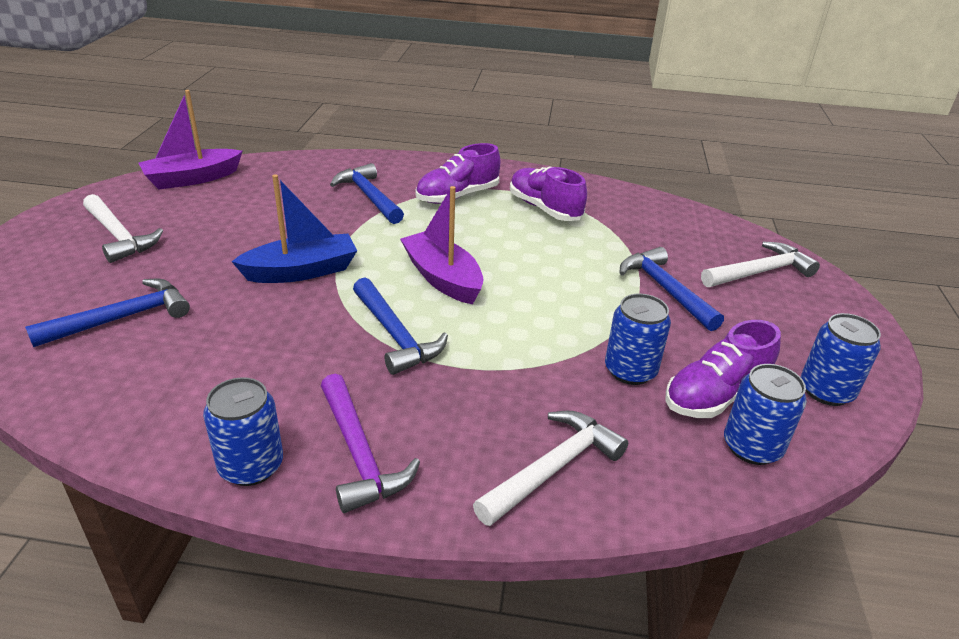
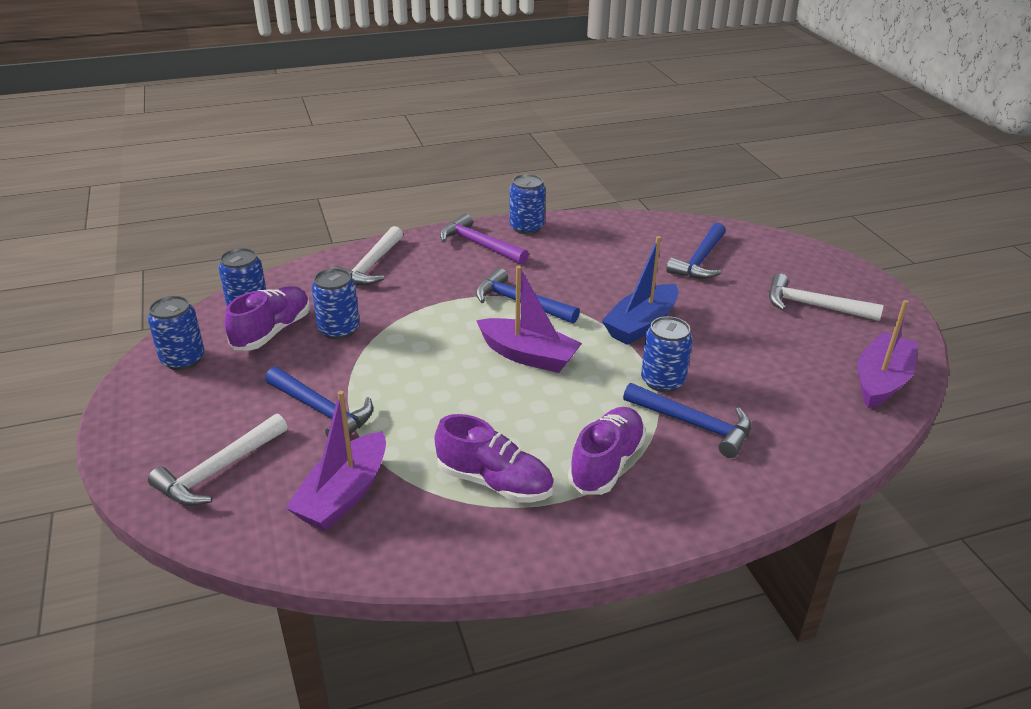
camera: 155 degrees right, 0 degrees up
none -> purple boat [285,391,386,531]
none -> blue can [641,316,693,392]

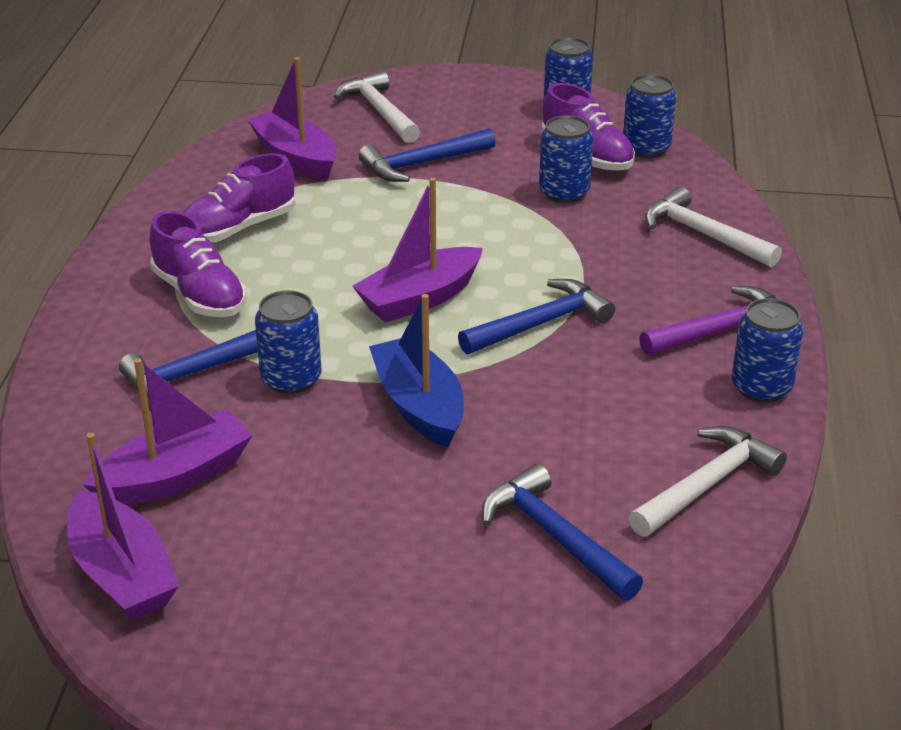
camera: 115 degrees right, 0 degrees up
white hammer [769,274,883,321] -> white hammer moved to [629,426,787,537]
none -> purple boat [83,358,252,505]

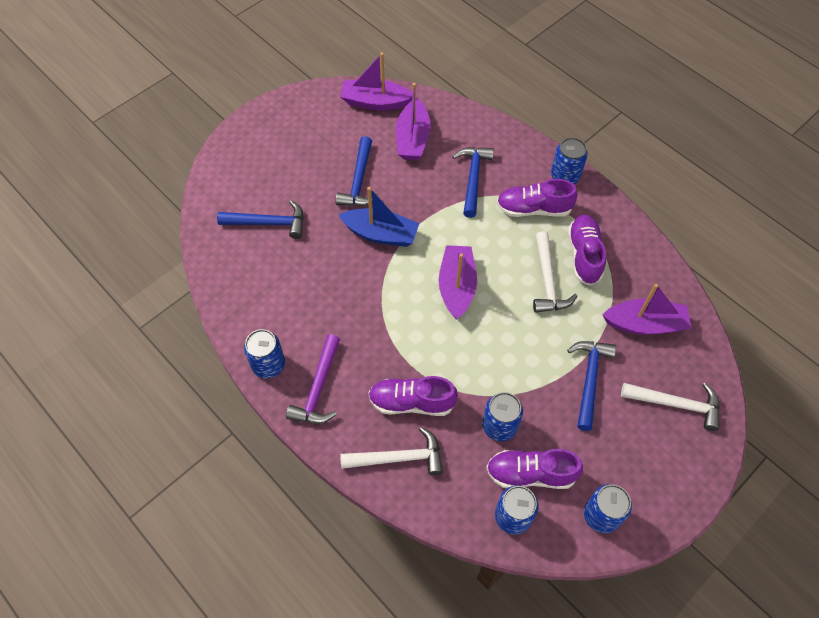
camera: 130 degrees right, 25 degrees up
blue can [255,290,321,394] -> blue can moved to [551,137,588,184]
blue hammer [458,279,615,354] -> blue hammer moved to [335,136,379,206]
white hammer [629,426,787,537] -> white hammer moved to [533,231,577,313]
none -> purple shoe [368,376,458,416]

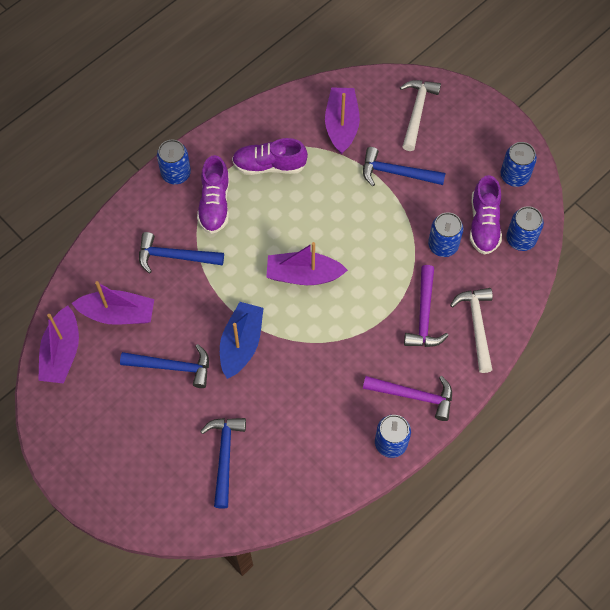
camera: 90 degrees left, 5 degrees up
purple shoe [368,376,458,416] -> purple hammer [404,265,449,347]
white hammer [533,231,577,313] -> none

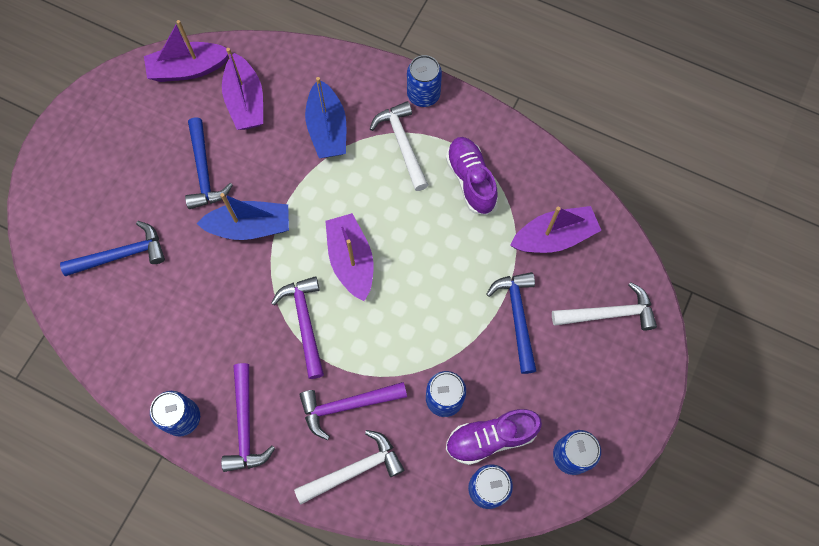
camera: 70 degrees right, 5 degrees up
blue hammer [139,232,224,273] -> blue boat [305,77,346,158]
purple shoe [197,155,230,234] -> white hammer [370,101,428,191]
none -> purple hammer [271,276,324,379]

